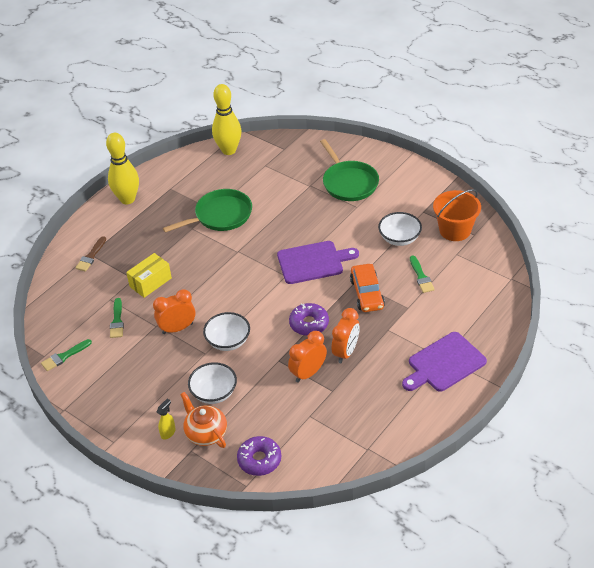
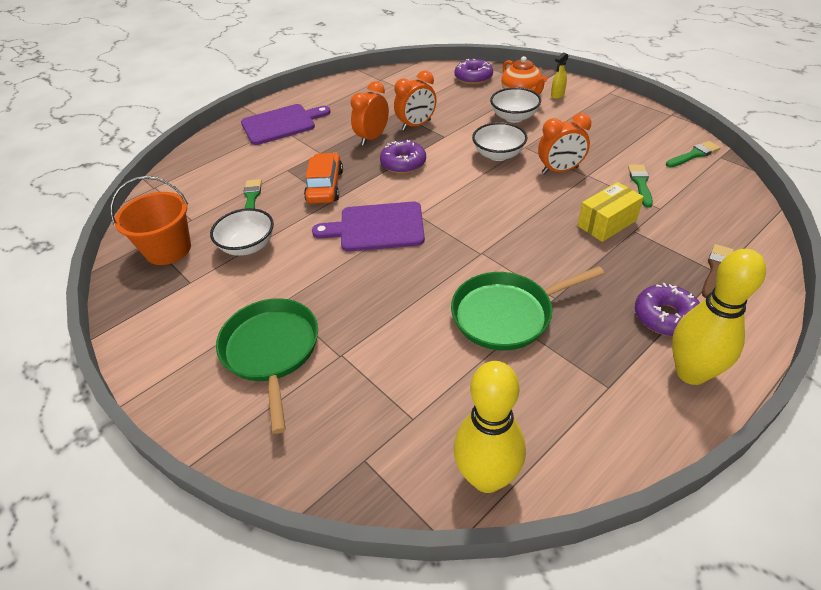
camera: 170 degrees left, 0 degrees up
none -> purple donut [635,283,700,336]

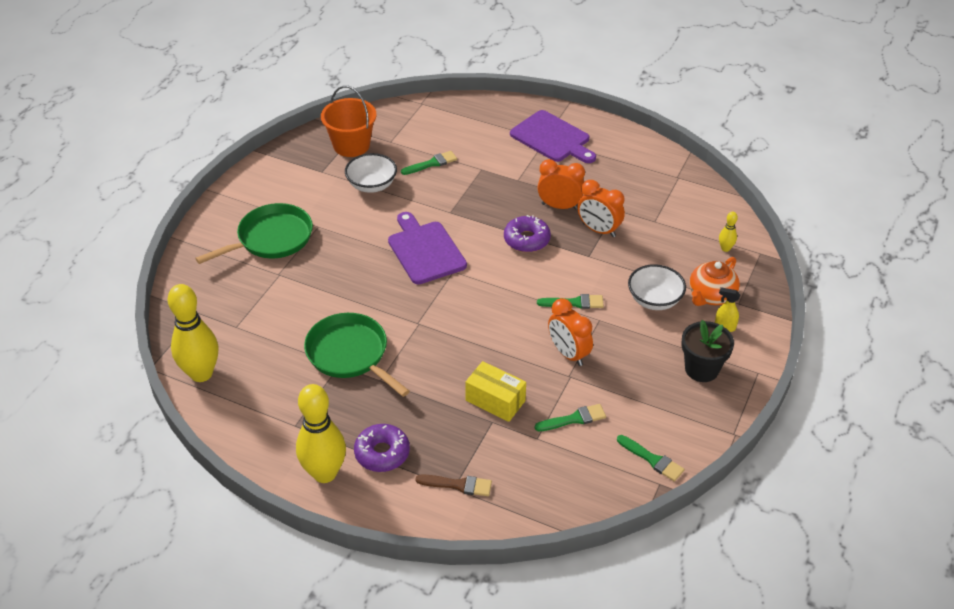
camera: 65 degrees right, 0 degrees up
orange car [304,153,343,204] -> none
purple donut [455,59,493,85] -> yellow bowling pin [719,212,738,252]
white bowl [472,122,527,161] -> green brush [537,294,604,309]
none -> black flower pot [682,320,734,382]

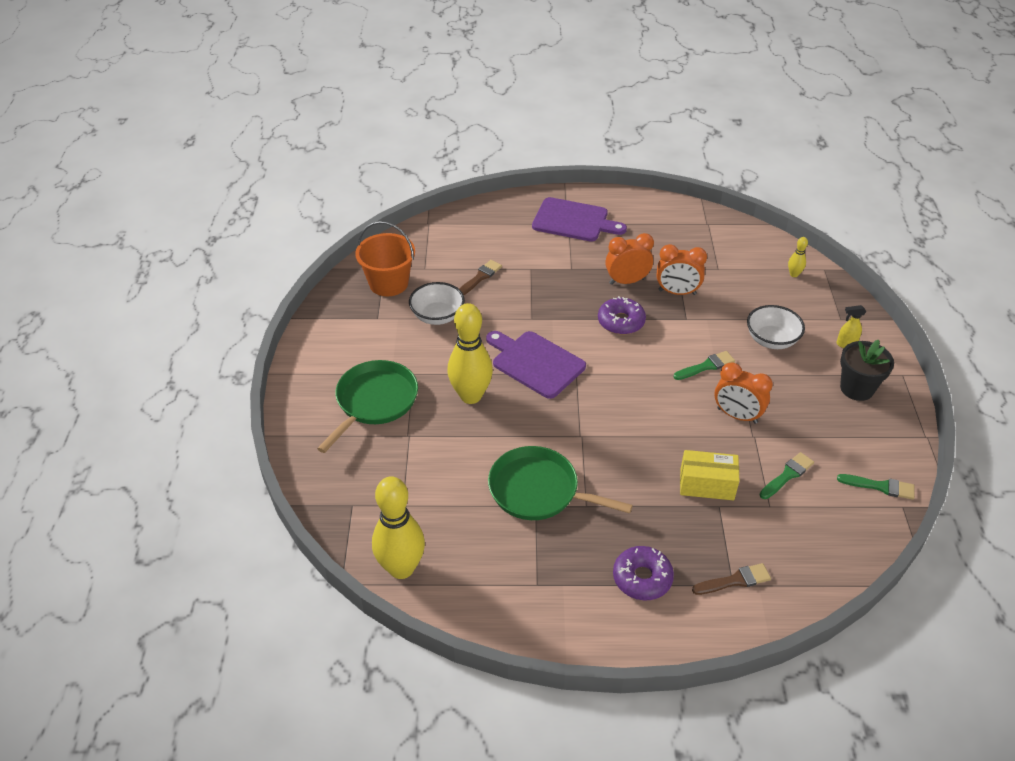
camera: 25 degrees left, 0 degrees up
yellow bowling pin [296,384,346,483] -> yellow bowling pin moved to [447,303,493,404]
green brush [401,151,457,175] -> brown brush [459,260,502,295]
orange teapot [690,257,740,306] -> none

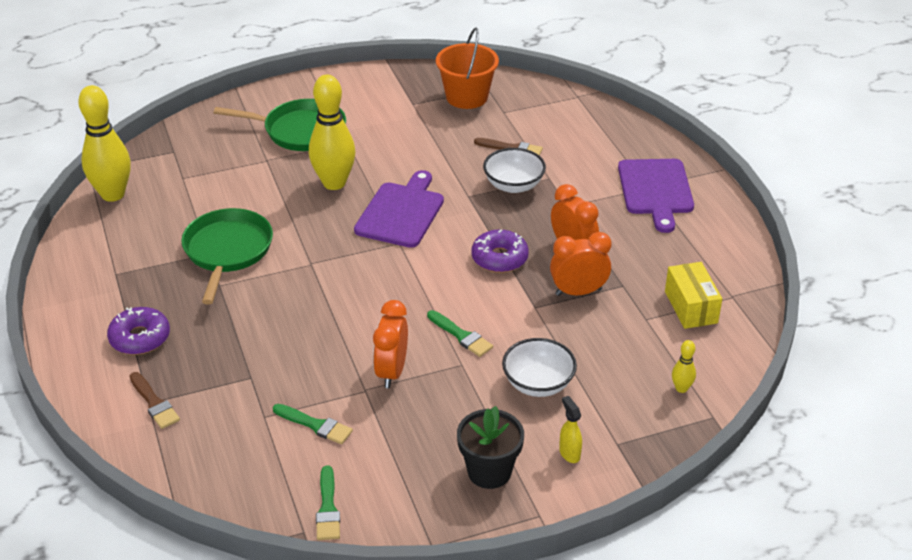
camera: 70 degrees right, 5 degrees down
white bowl [409,282,465,325] -> white bowl moved to [483,148,546,193]
orange clock [657,244,707,295] -> orange clock turned 90 degrees clockwise [550,232,612,296]
yellow box [680,450,739,500] -> yellow box moved to [665,262,722,329]

